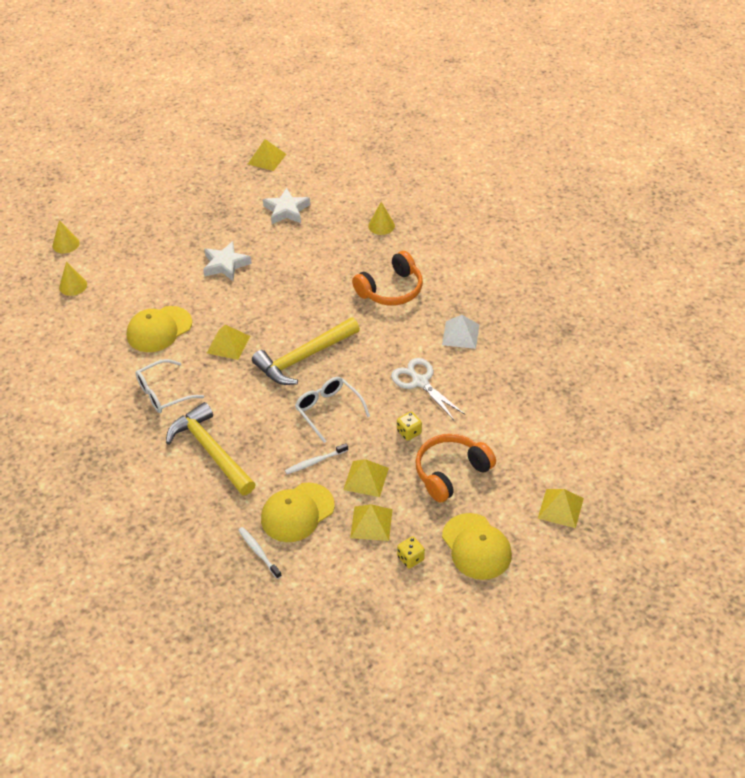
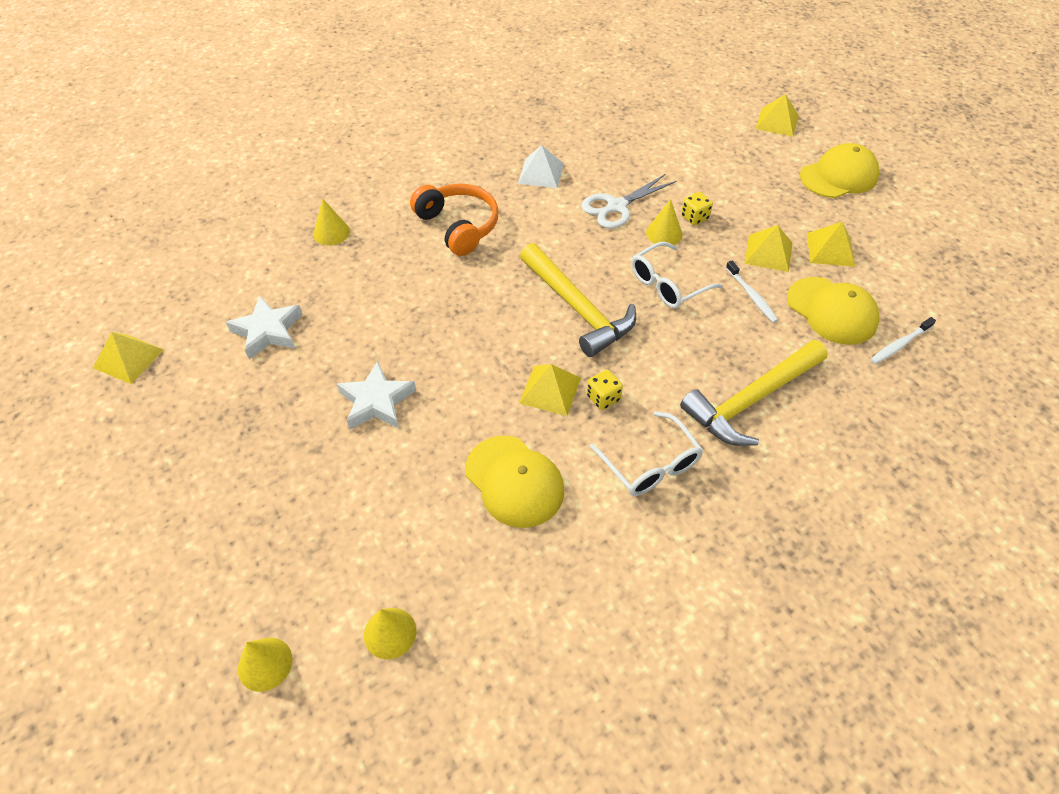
camera: 90 degrees left, 5 degrees up
yellow dice [397,536,425,569] -> yellow dice moved to [587,370,623,410]
orange headphones [416,434,496,503] -> none
none -> yellow cone [646,199,683,245]

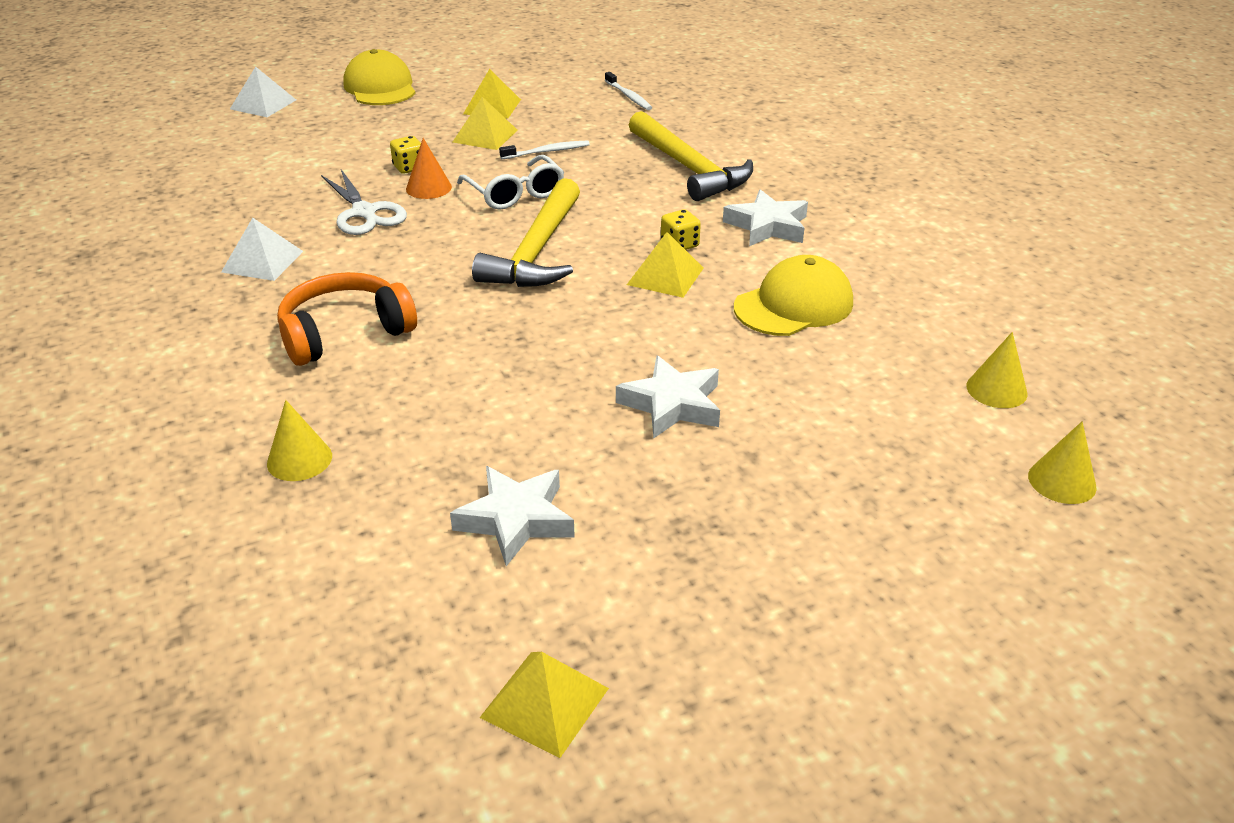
camera: 85 degrees left, 15 degrees down
yellow hammer [520,243,636,357] -> yellow hammer turned 135 degrees clockwise [472,178,580,287]
white glasses [590,411,703,496] -> white star [723,189,808,246]
yellow cone [646,199,683,245] -> orange cone [406,138,452,199]
yellow pyramid [756,94,799,137] -> white pyramid [230,66,296,117]
yellow cap [787,277,879,345] -> none

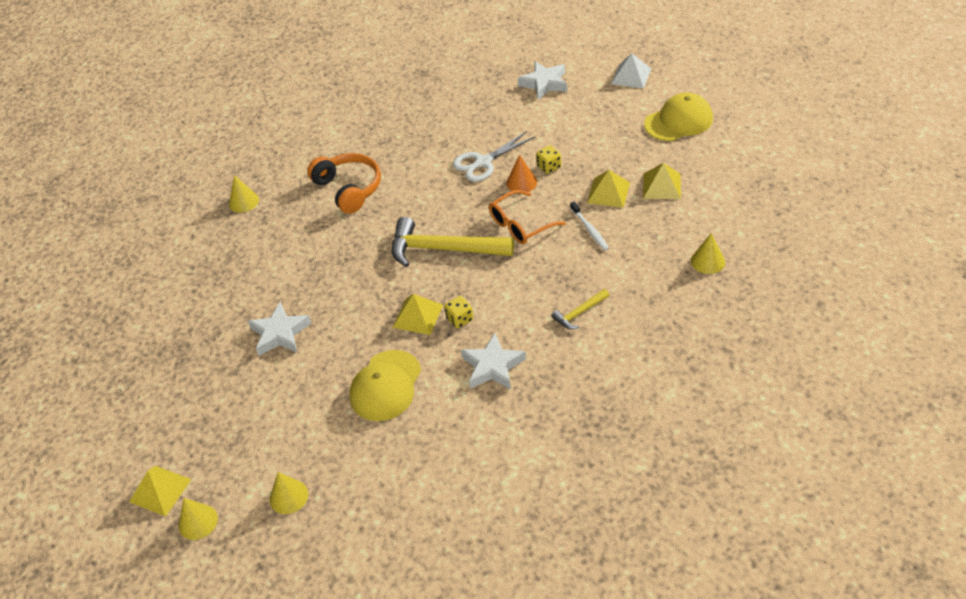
camera: 90 degrees right, 10 degrees up
white pyramid [221,218,303,281] -> none
white star [450,466,575,566] -> white star moved to [518,61,567,100]
white glasses [457,155,564,210] -> orange glasses [489,190,566,244]
yellow pyramid [480,652,609,758] -> yellow pyramid moved to [129,466,191,516]
white toothbrush [605,72,652,110] -> yellow cone [691,233,725,274]
yellow hammer [629,111,753,201] -> yellow hammer [551,289,609,329], size x0.47
yellow cap [734,255,853,336] -> yellow cap turned 60 degrees clockwise [349,350,421,421]

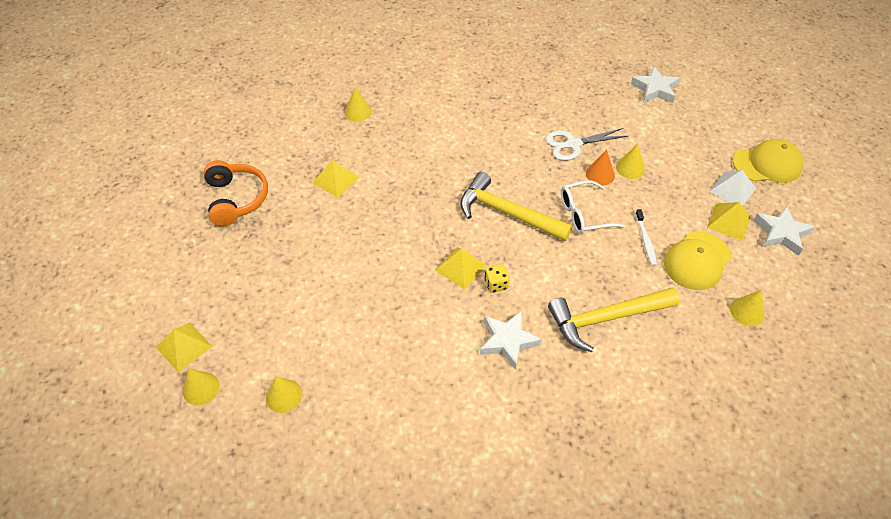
camera: 15 degrees right, 5 degrees up
white star [248,302,311,356] -> white star moved to [753,206,815,256]
orange headphones [307,153,381,214] -> orange headphones moved to [204,160,268,226]
yellow cap [349,350,421,421] -> yellow cap moved to [664,231,731,290]
orange glasses [489,190,566,244] -> white glasses [561,180,626,234]
yellow dice [536,145,561,174] -> yellow cone [616,144,645,179]
yellow hammer [551,289,609,329] -> yellow hammer [548,287,680,352], size x2.13
yellow pyramid [587,170,630,208] -> yellow pyramid moved to [312,160,360,198]
white pyramid [611,53,651,89] -> white pyramid moved to [709,170,756,206]

